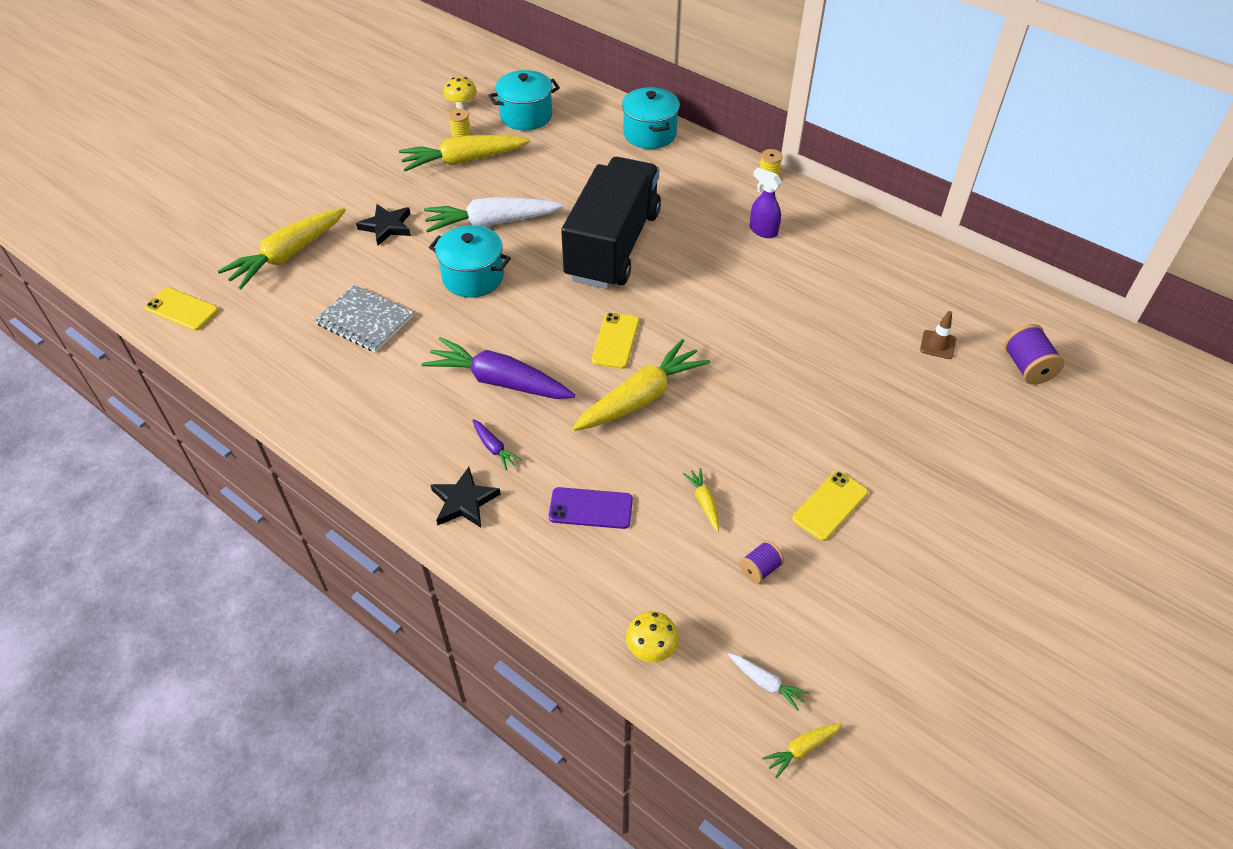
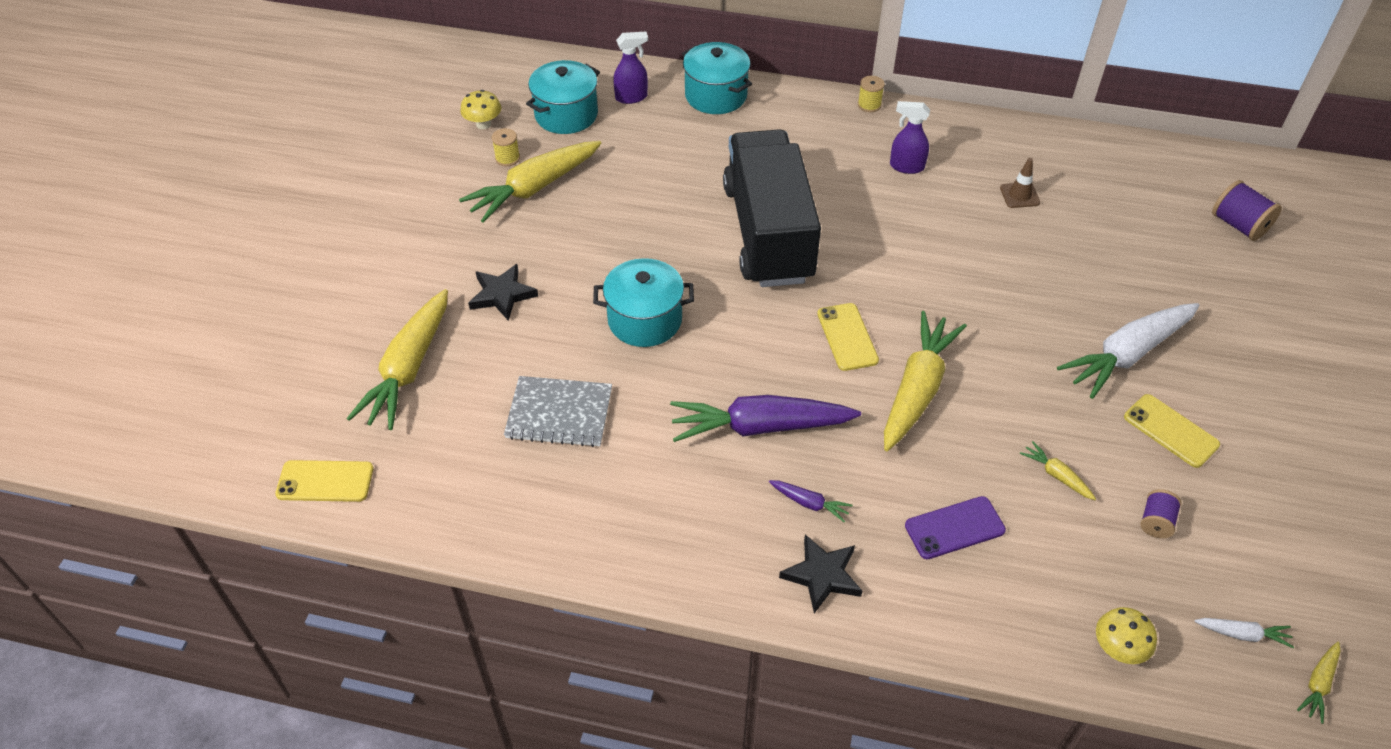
camera: 25 degrees left, 0 degrees up
white carrot [424,197,564,233] -> white carrot moved to [1057,303,1199,399]
yellow phone [792,471,868,541] -> yellow phone turned 60 degrees counterclockwise [1124,394,1220,468]
brown traffic cone [920,311,956,359] -> brown traffic cone moved to [1000,158,1040,208]
none -> purple spray bottle [613,32,648,104]

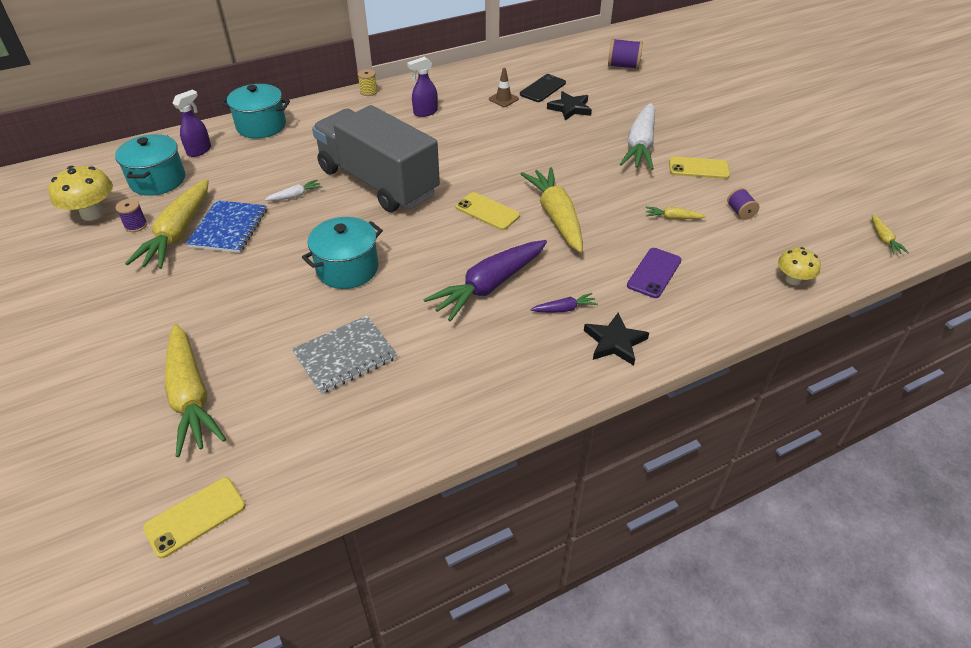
camera: 40 degrees left, 5 degrees down
yellow mushroom [460,90,501,129] -> yellow mushroom [48,166,113,221], size x1.58
black star [468,264,538,321] -> black star moved to [547,91,592,120]
yellow spool [492,128,520,166] -> purple spool [116,199,147,232]
black truck [723,129,821,287] -> grey truck [312,105,440,212]
white carrot [1194,618,1294,648] -> white carrot moved to [264,180,322,201]
none -> blue notebook [186,200,267,253]
none -> black phone [520,74,566,102]

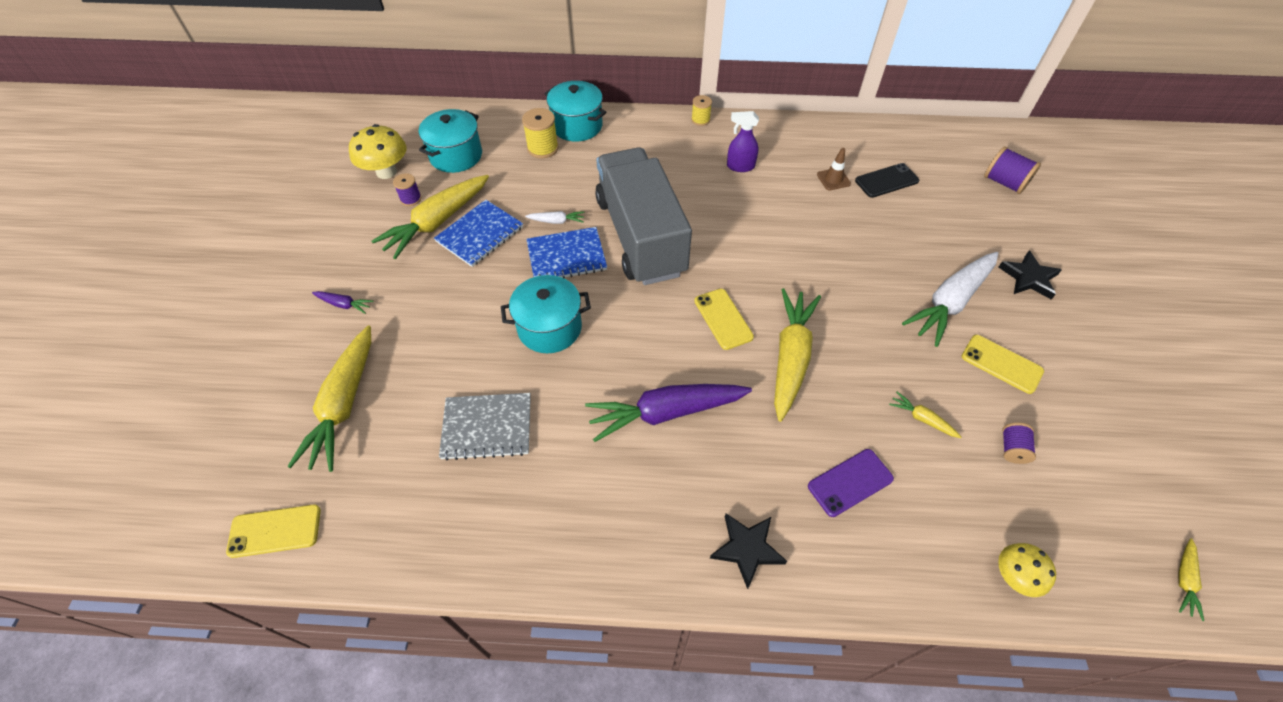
camera: 30 degrees right, 10 degrees up
purple spray bottle [172,90,211,157] -> none
purple carrot [530,293,598,313] -> purple carrot moved to [312,291,374,314]
black star [547,91,592,120] -> black star moved to [999,251,1062,300]
none -> yellow spool [522,108,559,158]
none -> blue notebook [526,227,607,278]

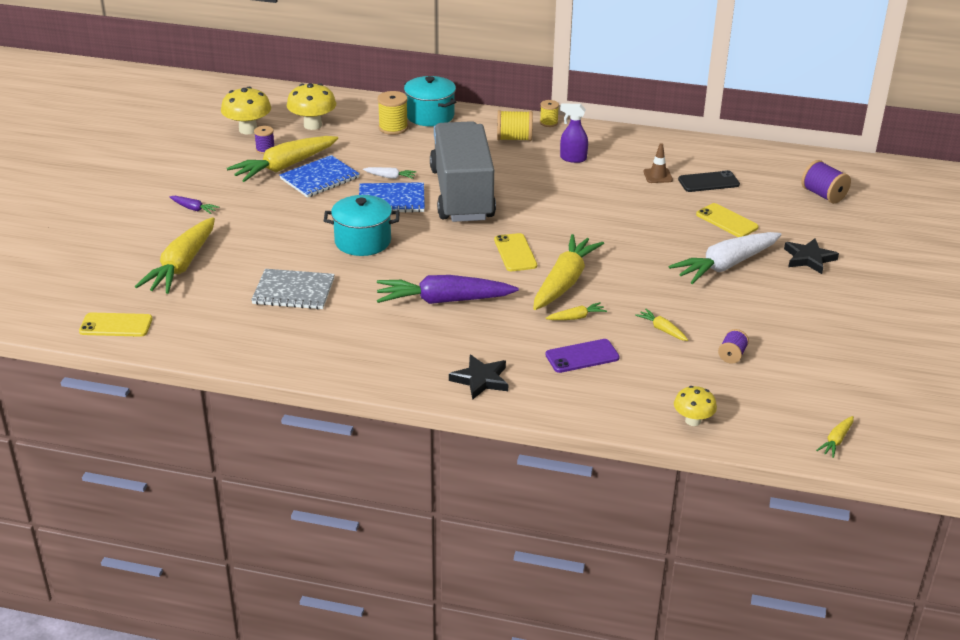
camera: 10 degrees right, 20 degrees down
turquoise pot [419,109,482,173] -> yellow mushroom [287,83,336,130]
yellow phone [962,335,1044,394] -> yellow phone moved to [696,203,758,237]
none -> yellow spool [497,110,533,141]
none -> yellow carrot [546,302,607,320]

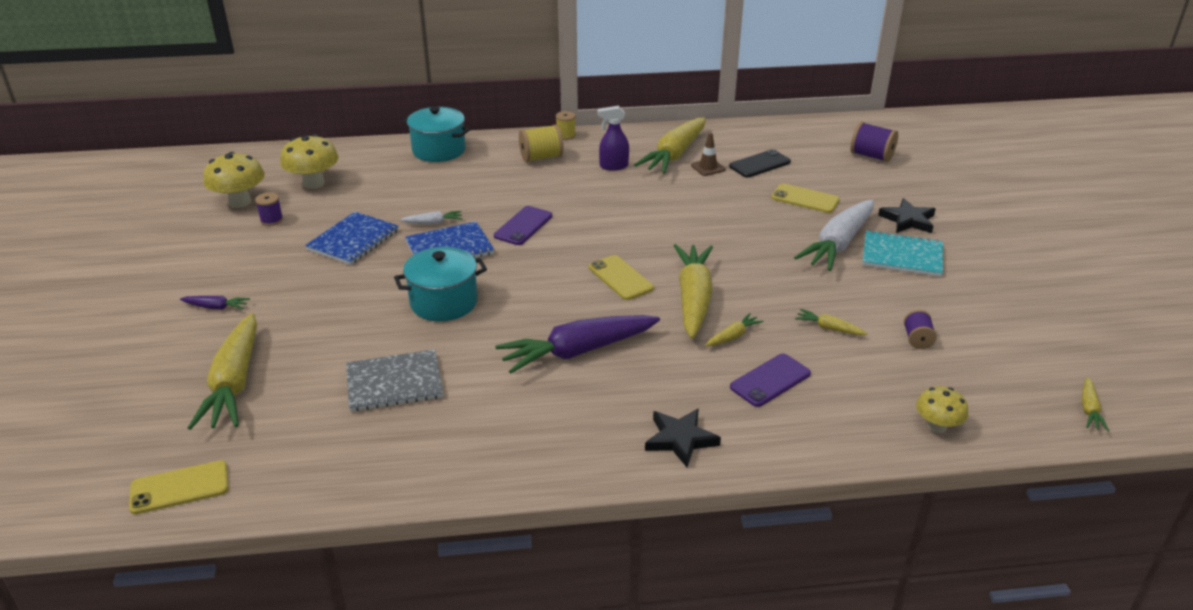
camera: 20 degrees left, 0 degrees up
yellow carrot [227,136,338,182] -> yellow carrot moved to [634,118,706,174]
yellow spool [378,91,408,135] -> none
grey truck [430,121,496,222] -> purple phone [494,206,552,245]
none -> turquoise notebook [862,230,943,277]

